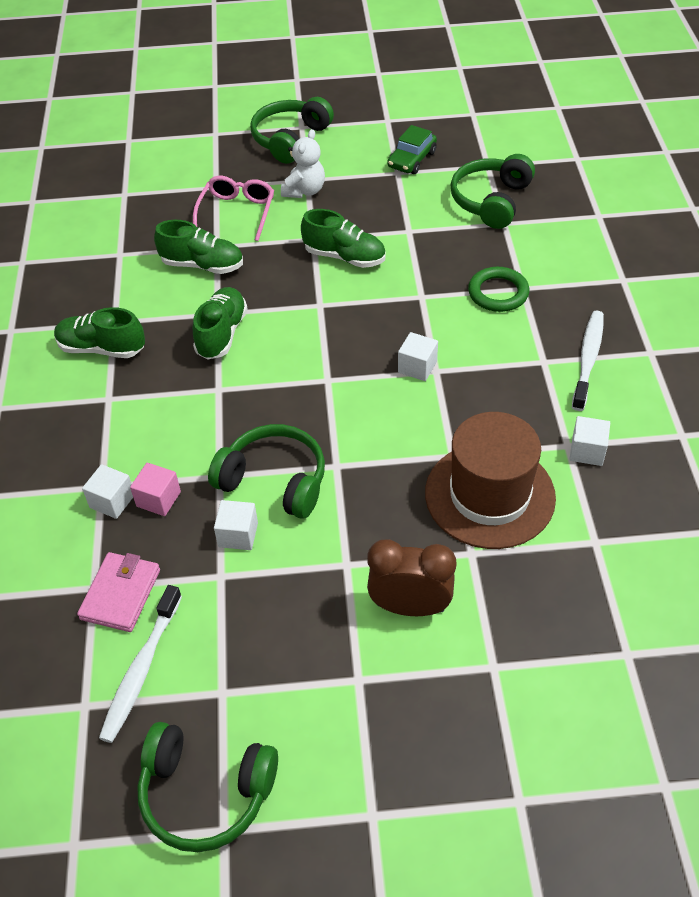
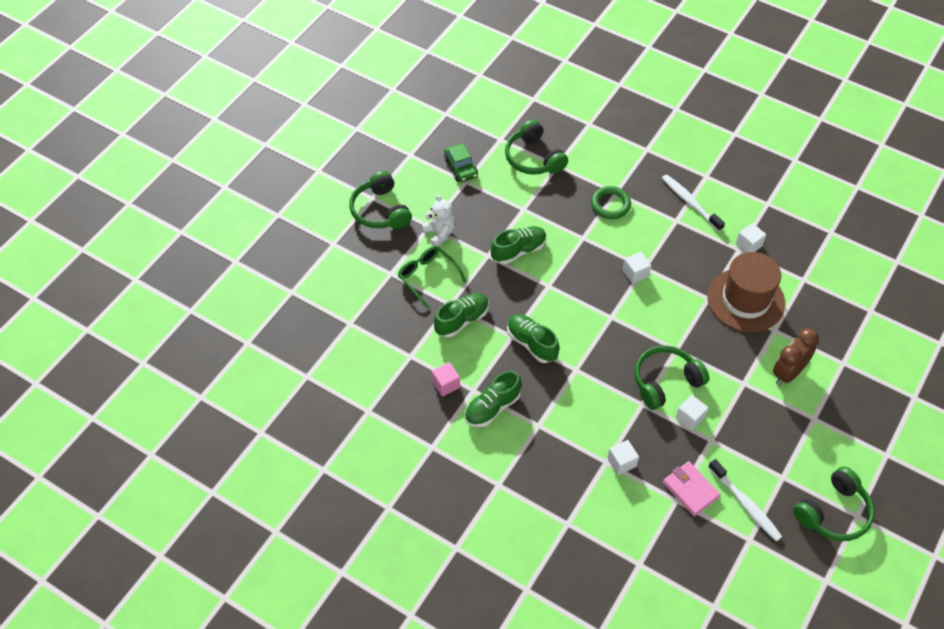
camera: 55 degrees left, 5 degrees up
pink cube [130,463,181,516] -> pink cube moved to [432,362,460,396]
pink glasses [193,176,274,241] -> green glasses [398,246,466,309]

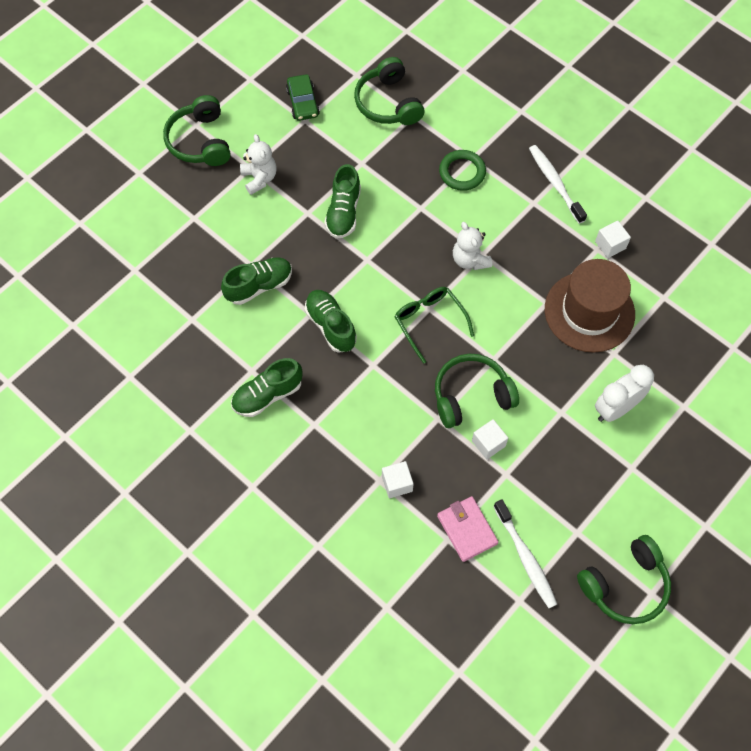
camera: 10 degrees right, 10 degrees up
green glasses [398,246,466,309] -> green glasses moved to [394,287,474,364]
pink cube [432,362,460,396] -> none
green shoe [491,226,547,264] -> green shoe turned 120 degrees clockwise [324,164,361,239]
white cube [623,252,651,284] -> white teddy bear [453,222,492,270]
brown clock [773,328,819,385] -> white clock [595,365,654,422]

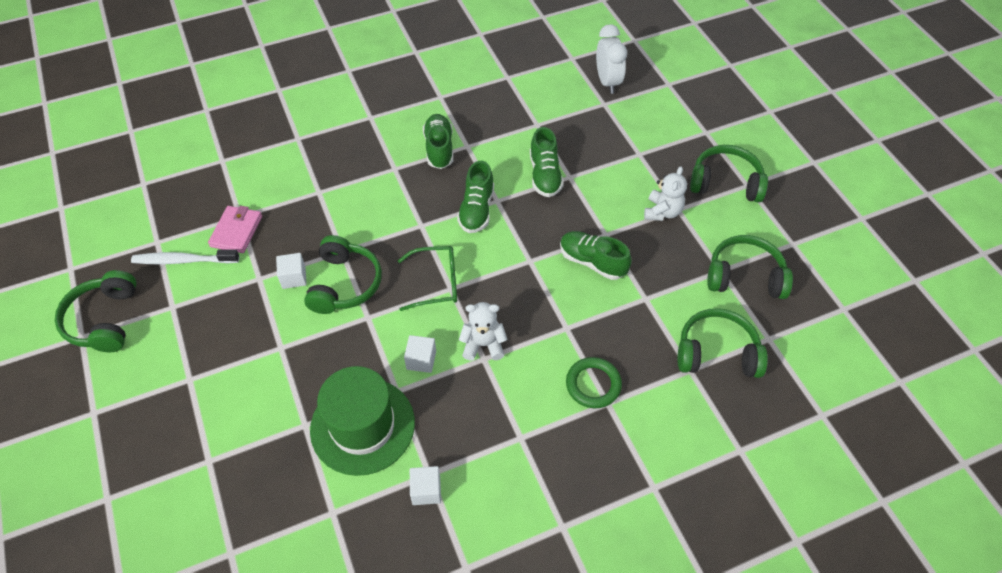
camera: 115 degrees right, 10 degrees down
white teddy bear [240,134,277,195] -> white teddy bear turned 75 degrees counterclockwise [644,166,687,221]
green car [286,74,320,121] -> green headphones [707,235,793,299]
green shoe [305,290,357,353] -> green shoe turned 105 degrees clockwise [457,161,494,233]
white cube [382,461,414,498] -> white cube moved to [404,335,436,373]
pink wallet [437,496,498,562] -> pink wallet turned 75 degrees counterclockwise [208,206,262,253]
white toothbrush [529,145,587,224] -> none
brown hat [545,259,635,353] -> green hat [310,366,415,476]
white clock [595,365,654,422] -> white clock moved to [596,24,627,94]

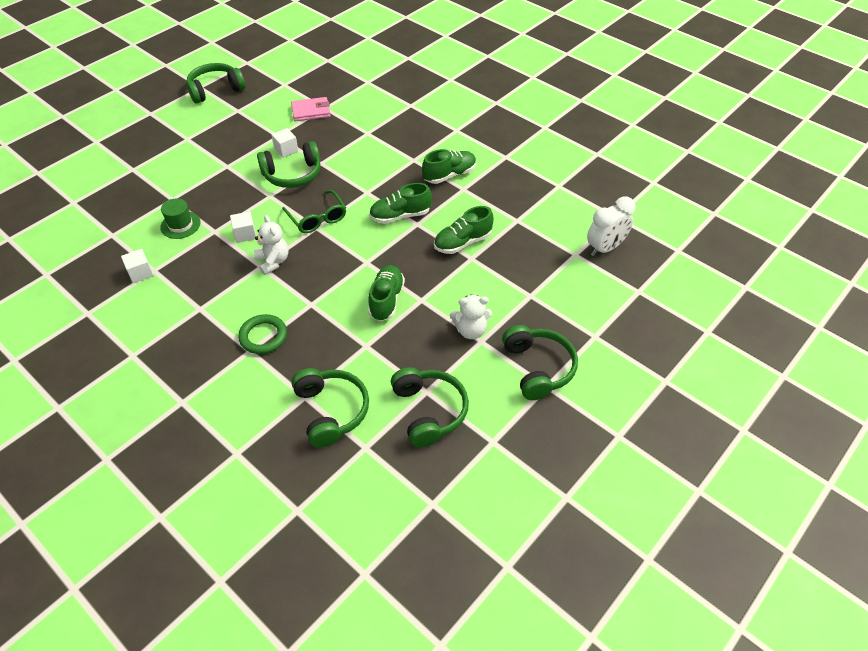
camera: 65 degrees right, 5 degrees down
white toothbrush [131,249,239,264] -> none
green hat [310,366,415,476] -> green hat [160,198,201,239], size x0.51

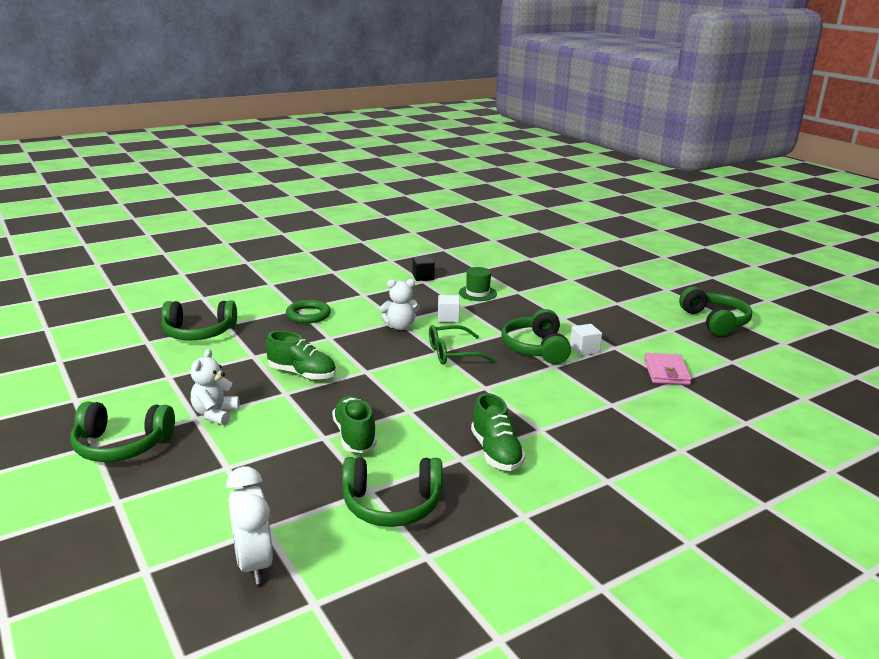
camera: 105 degrees right, 25 degrees down
white cube [121,249,154,283] -> black cube [412,256,435,281]
green shoe [369,183,432,224] -> none
green headphones [391,367,469,448] -> green headphones moved to [342,457,443,527]

